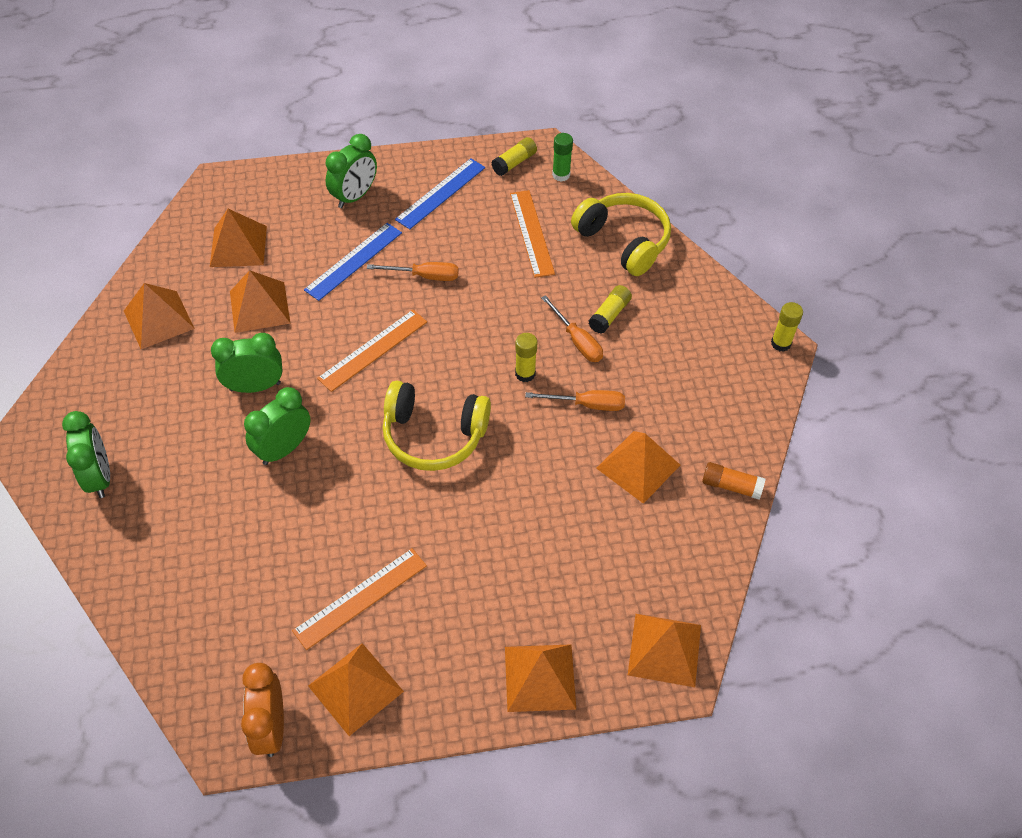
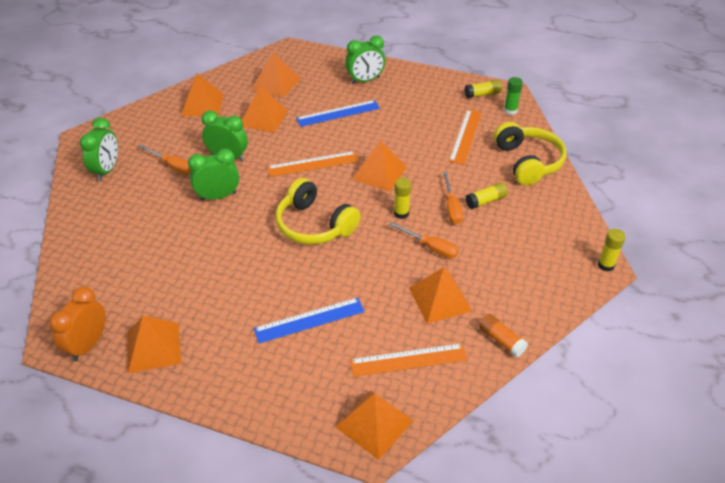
camera: 30 degrees right, 10 degrees down
orange ruler [292,548,427,650] -> orange ruler moved to [350,343,467,377]
orange screwdriver [367,262,459,281] -> orange screwdriver moved to [138,144,191,175]
blue ruler [395,158,485,229] -> blue ruler moved to [254,297,365,344]
orange pyramid [505,644,576,712] -> orange pyramid moved to [353,140,407,192]

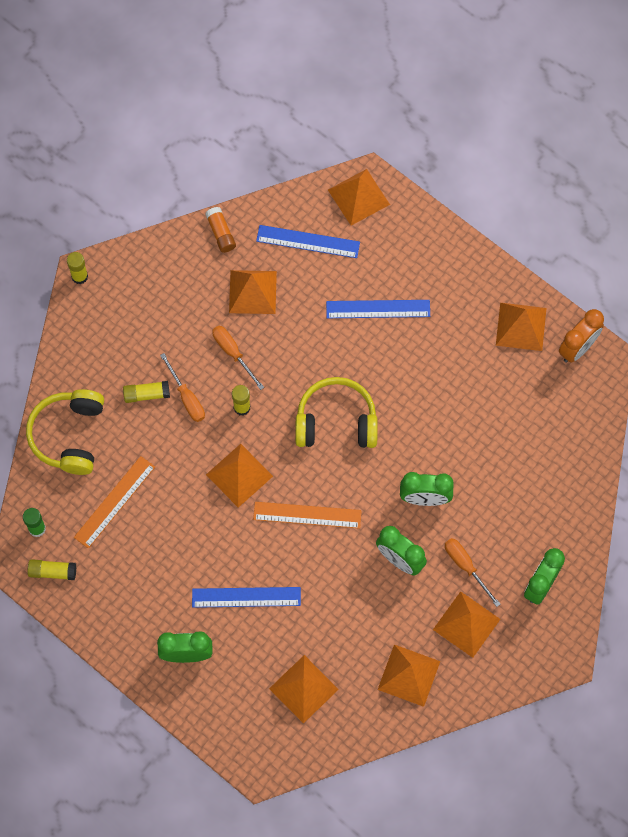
camera: 160 degrees left, 25 degrees up
orange pyramid [242,86,288,133] -> orange pyramid moved to [433,591,500,658]
yellow headphones [276,178,361,245] -> yellow headphones turned 60 degrees counterclockwise [295,377,378,448]
orange ruler [350,343,467,377] -> blue ruler [256,225,360,258]
orange screwdriver [443,172,463,224] -> orange screwdriver turned 135 degrees clockwise [160,353,205,422]

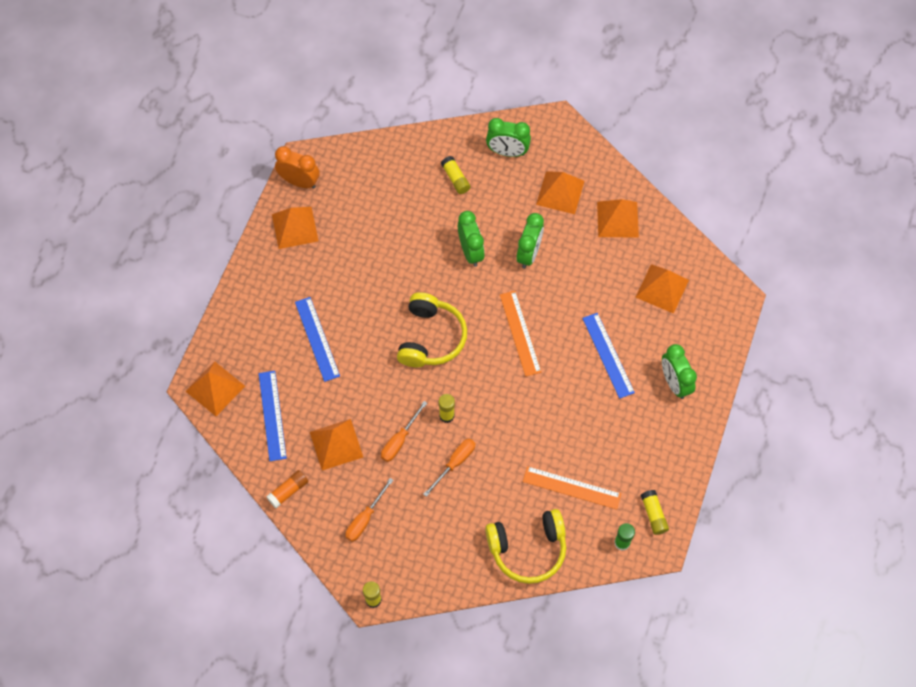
camera: 110 degrees left, 5 degrees down
yellow glue stick [123,381,170,403] -> yellow glue stick moved to [441,156,471,194]
orange pyramid [206,444,273,508] -> none
yellow headphones [295,377,378,448] -> yellow headphones turned 150 degrees counterclockwise [397,292,467,367]
orange screwdriver [445,538,500,607] -> orange screwdriver moved to [346,478,394,542]

